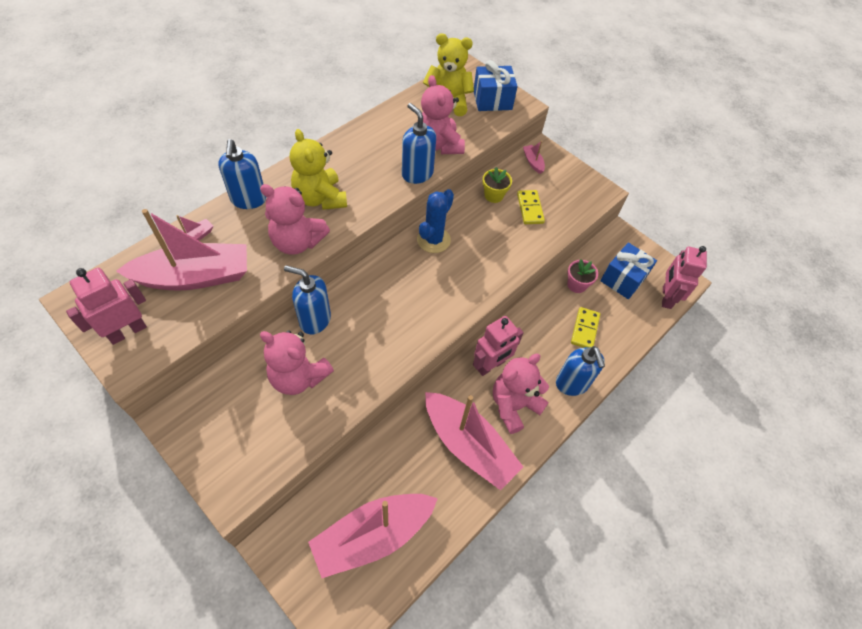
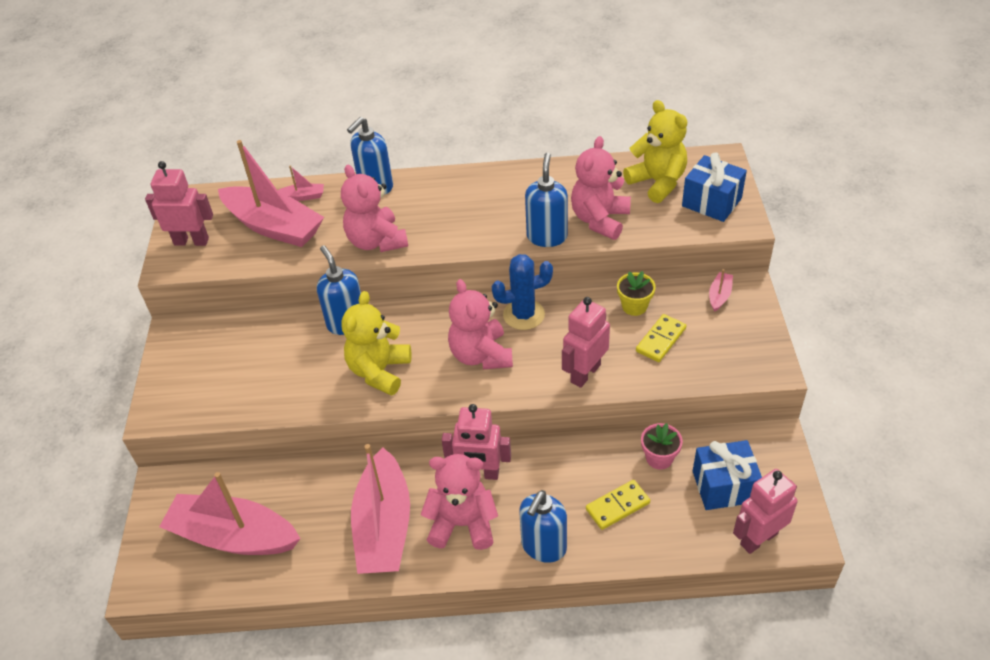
camera: 50 degrees right, 10 degrees down
pink teddy bear [260,331,334,395] -> pink teddy bear moved to [448,279,513,369]
yellow teddy bear [290,129,347,210] -> yellow teddy bear moved to [341,291,411,396]
none -> pink robot [562,297,610,388]

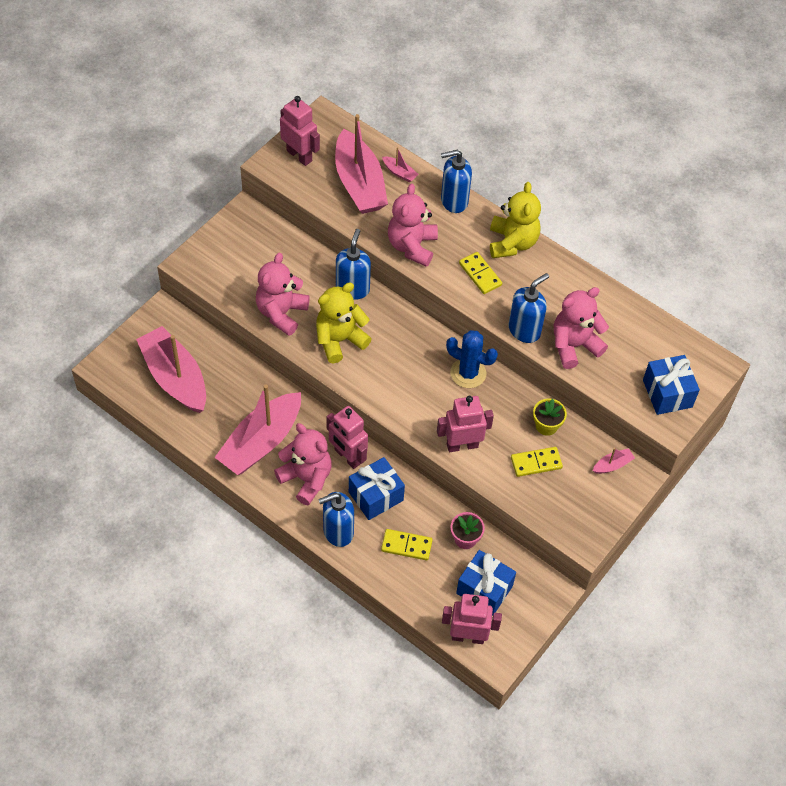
camera: 35 degrees right, 10 degrees up
pink teddy bear [448,279,513,369] -> pink teddy bear moved to [256,253,310,336]
yellow teddy bear [623,100,687,203] -> yellow teddy bear moved to [490,182,541,258]
none -> blue gift [349,457,405,520]
none -> yellow domino [459,252,502,294]

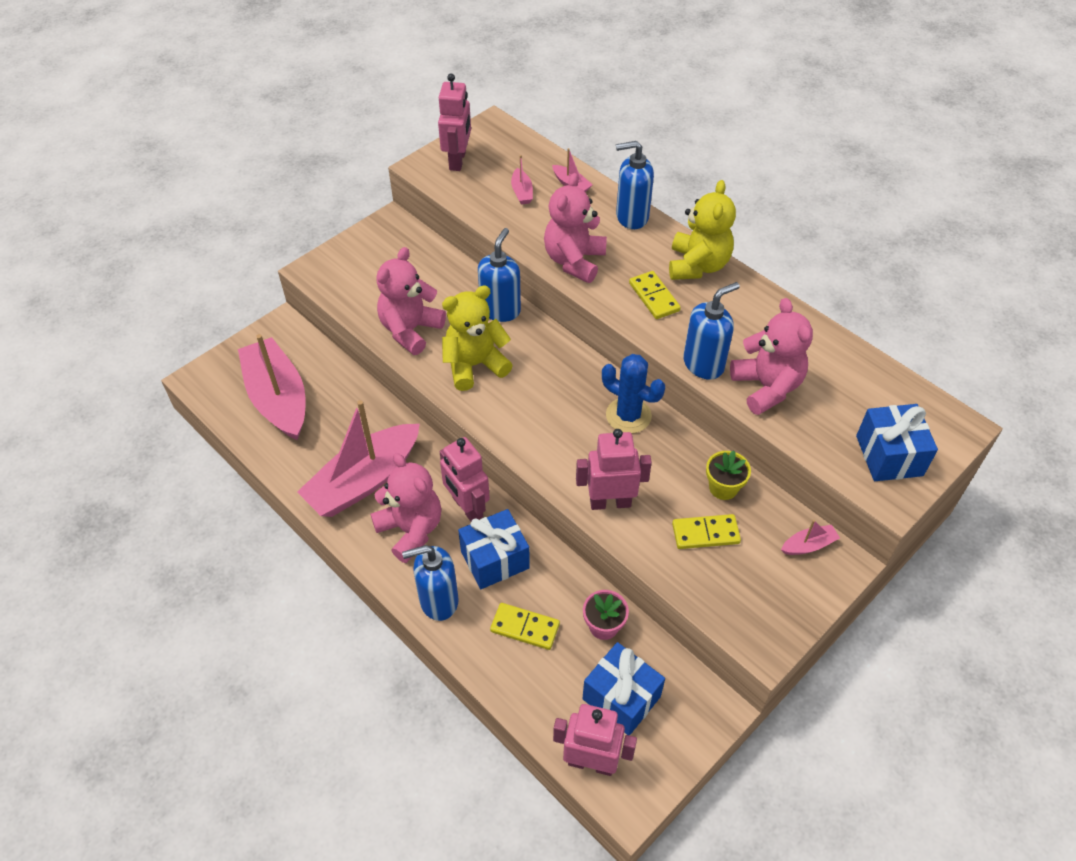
camera: 10 degrees right, 5 degrees down
pink robot [280,96,320,166] -> pink robot turned 45 degrees clockwise [438,74,471,171]
pink boat [335,114,388,214] -> pink boat [511,155,533,205], size x0.40
pink teddy bear [554,287,609,369] -> pink teddy bear turned 90 degrees clockwise [730,298,813,415]

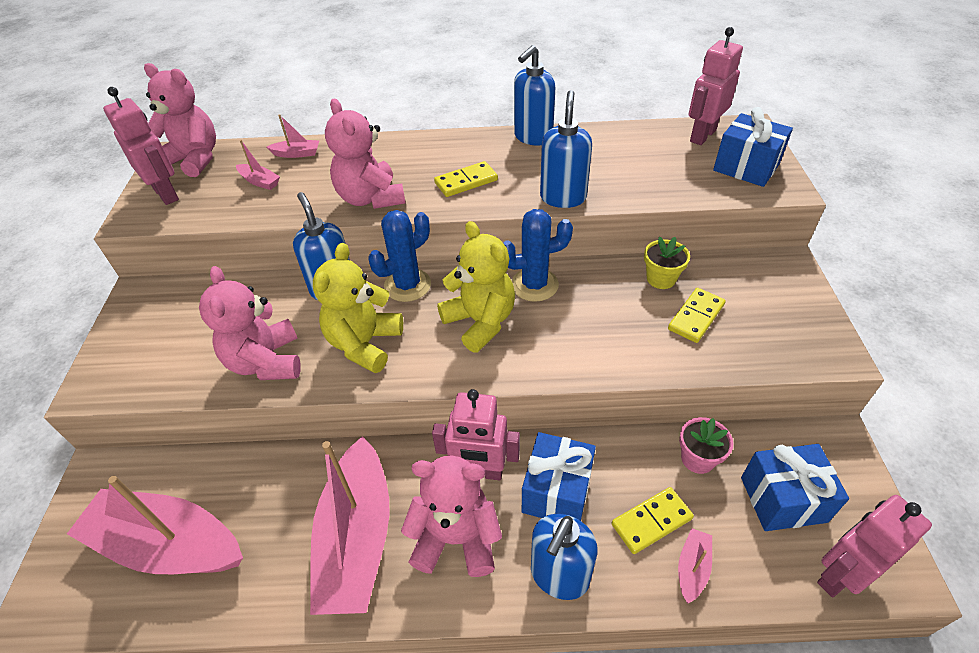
camera: 45 degrees left, 5 degrees down
pink robot [576,429,652,510] -> pink robot moved to [688,27,743,145]
blue soap dispenser [616,141,654,229] -> blue soap dispenser moved to [514,45,555,146]
yellow domino [629,271,681,319] -> yellow domino turned 45 degrees counterclockwise [434,161,498,197]
yellow teddy bear [669,180,736,280] -> yellow teddy bear moved to [437,221,515,353]
pink teddy bear [730,298,813,415] -> pink teddy bear moved to [144,63,216,177]
pink boat [781,520,840,555] -> pink boat moved to [678,528,712,604]
none -> blue cactus [369,210,431,302]

